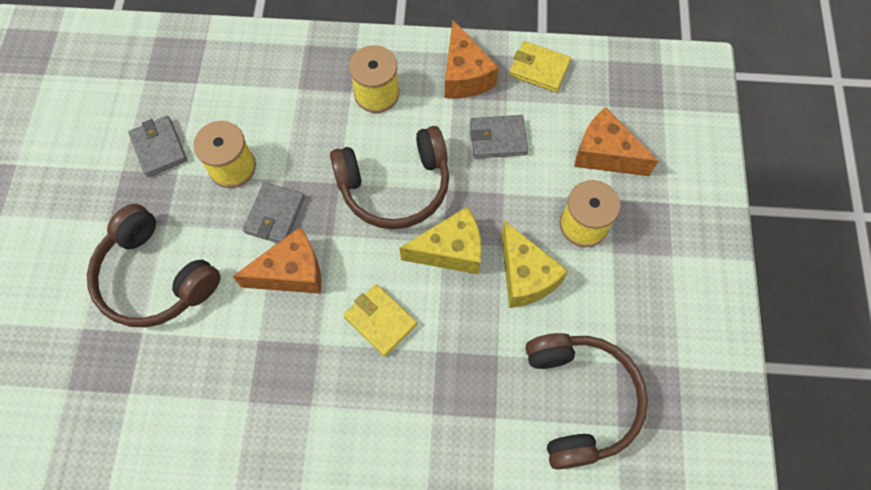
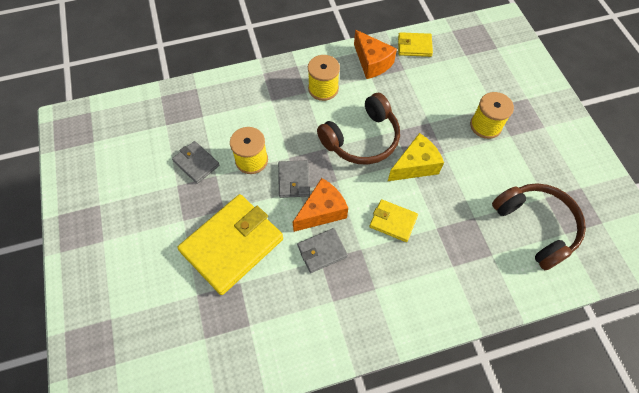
camera: 20 degrees left, 5 degrees down
brown headphones [87,204,221,327] -> yellow wallet [177,194,283,295]
grey wallet [470,115,528,159] -> grey wallet moved to [297,228,348,273]
yellow cheese [501,220,568,308] -> none
orange cheese [574,107,658,176] -> none

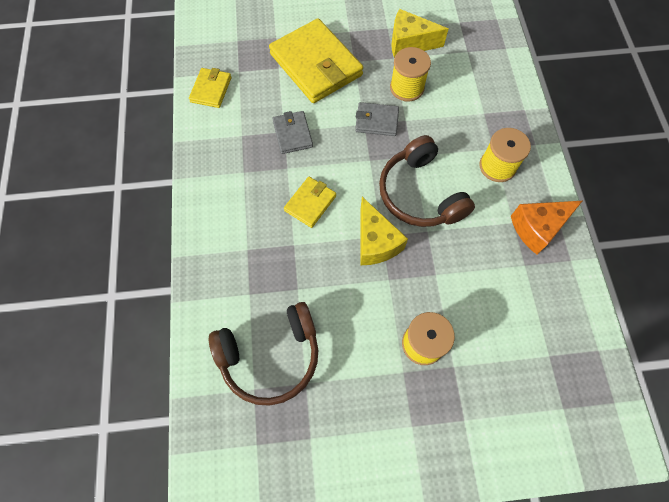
camera: 100 degrees right, 5 degrees up
grey wallet [172,141,220,184] -> yellow cheese [391,9,448,58]
orange cheese [293,178,348,232] -> none
yellow wallet [398,32,433,57] -> yellow wallet moved to [189,68,231,108]

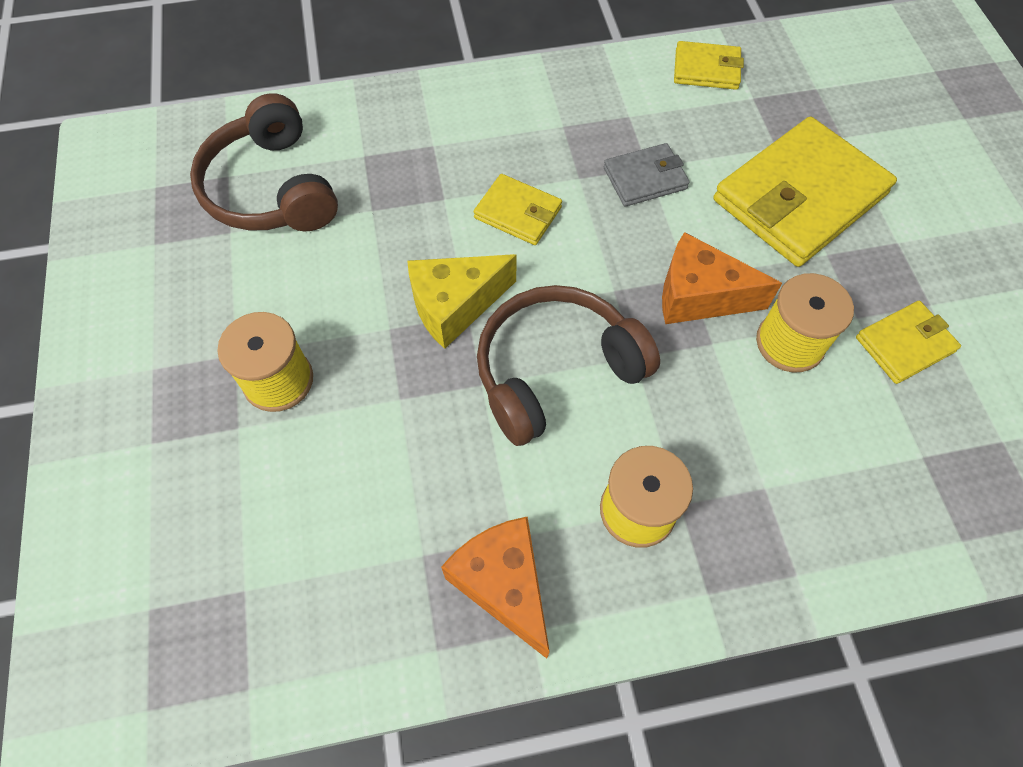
camera: 85 degrees right, 5 degrees down
grey wallet [355,102,399,136] -> orange cheese [662,232,782,324]
yellow cheese [391,9,448,58] -> yellow wallet [856,301,961,384]

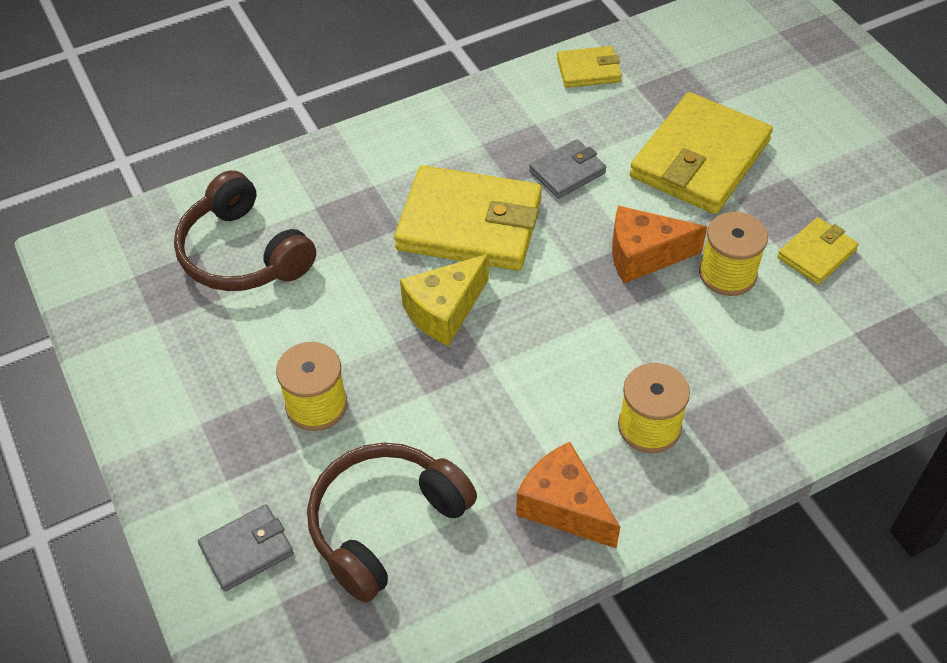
camera: 15 degrees left, 10 degrees down
yellow wallet [473,174,562,245] -> yellow wallet [394,165,542,271], size x2.01
brown headphones [477,285,660,446] -> brown headphones moved to [307,443,477,603]
none -> grey wallet [198,504,294,591]

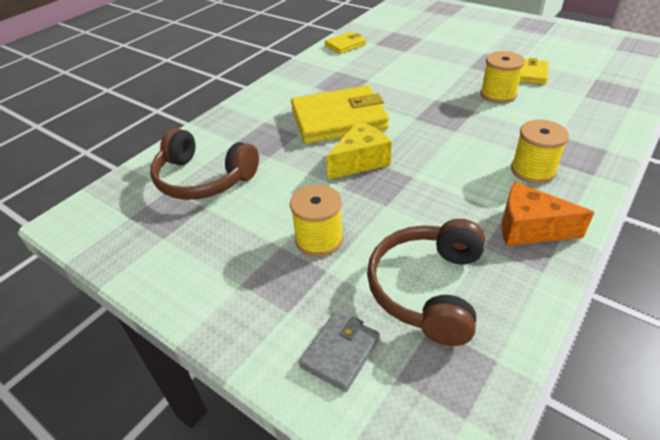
camera: 25 degrees left, 10 degrees down
yellow cheese [400,254,489,346] -> yellow cheese turned 150 degrees counterclockwise [326,121,392,180]
grey wallet [529,139,607,199] -> none
orange cheese [612,206,707,283] -> none
yellow wallet [630,92,773,214] -> none

